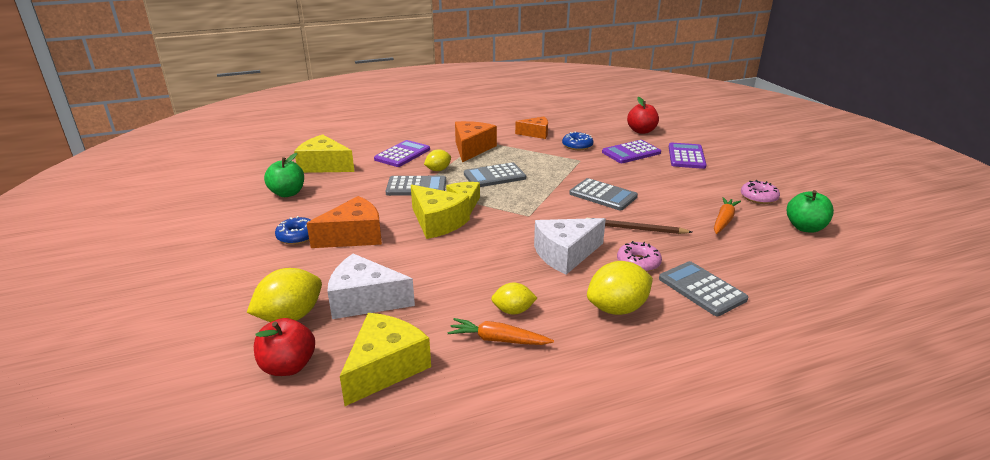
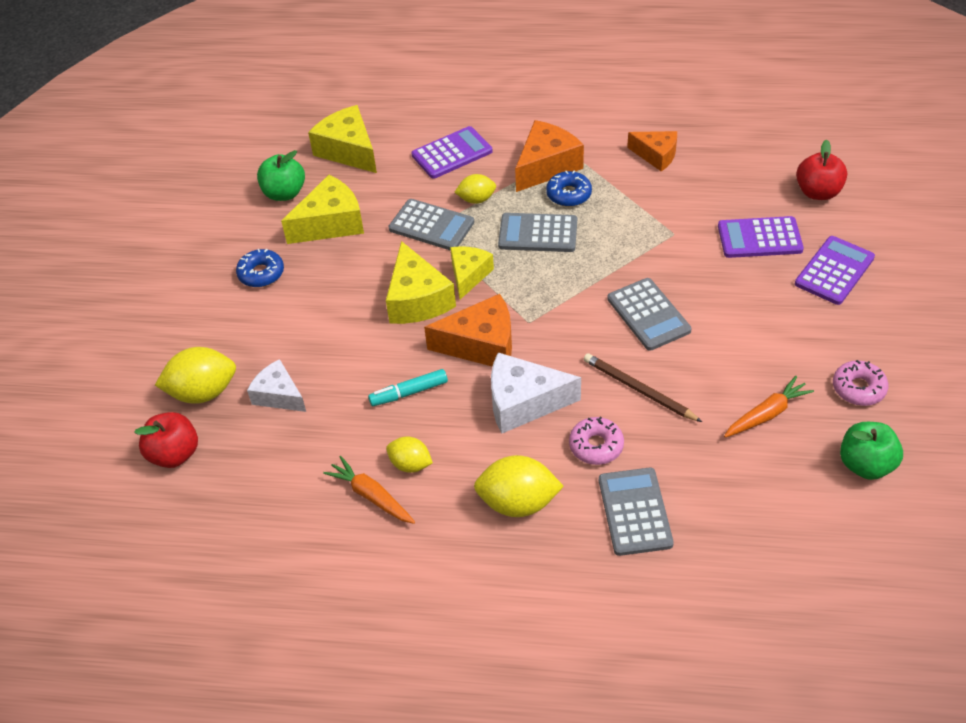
camera: 30 degrees right, 20 degrees up
orange cheese [306,196,382,248] -> orange cheese moved to [424,294,512,367]
white cheese [327,254,415,319] -> white cheese [247,359,306,412], size x0.66
yellow cheese [340,313,431,406] -> yellow cheese moved to [281,175,364,244]
blue donut [562,131,593,150] -> blue donut moved to [546,171,592,207]
none -> turquoise marker [368,369,448,406]

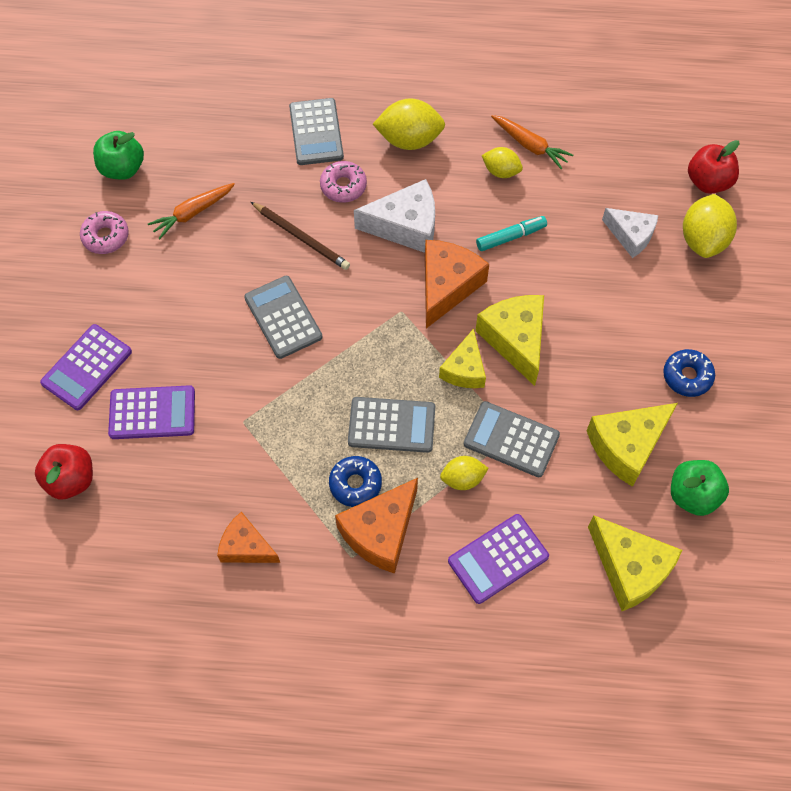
camera: 175 degrees right, 15 degrees up
yellow lemon [155,347,236,404] -> yellow lemon turned 60 degrees counterclockwise [683,194,737,258]
orange cheese [424,294,512,367] -> orange cheese turned 120 degrees clockwise [425,240,489,328]

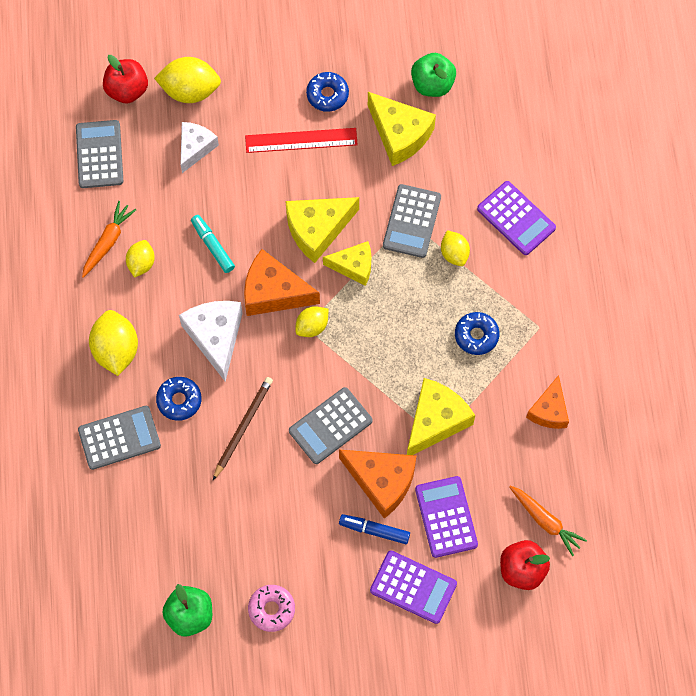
camera: 100 degrees left, 5 degrees up
orange carrot [148,183,235,239] -> orange carrot moved to [509,486,587,556]
pink donut [320,161,367,203] -> blue donut [156,377,202,421]
orange cheese [335,478,418,574] -> orange cheese moved to [339,450,416,519]
grey calculator [348,397,435,453] -> grey calculator moved to [76,120,123,188]
yellow cheese [588,515,682,611] -> yellow cheese moved to [407,378,475,455]
none -> red ruler [245,128,358,153]
none -> yellow lemon [295,306,328,337]
none -> blue marker [339,514,410,544]

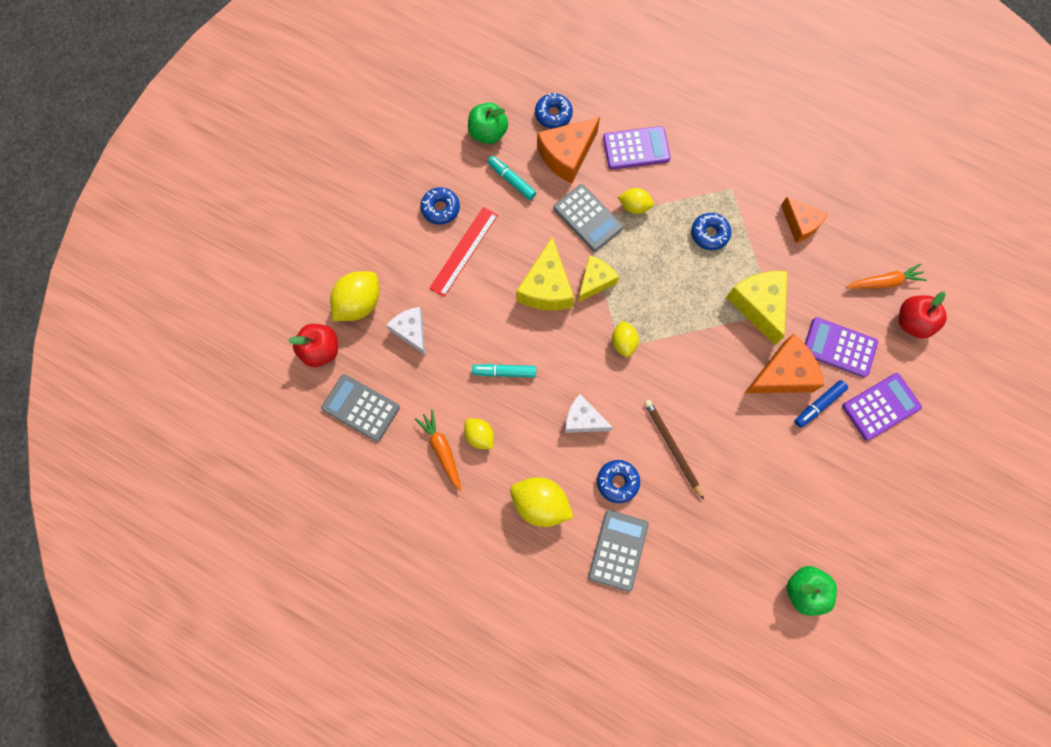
camera: 55 degrees left, 5 degrees up
white cheese [179,301,243,382] -> white cheese [565,394,613,433], size x0.66
orange cheese [244,249,320,316] -> orange cheese moved to [537,117,600,184]
pink donut [248,585,295,632] -> none
grey calculator [289,387,373,464] -> none
yellow cheese [368,92,436,166] -> turquoise marker [488,156,536,200]
none -> blue donut [535,92,573,129]

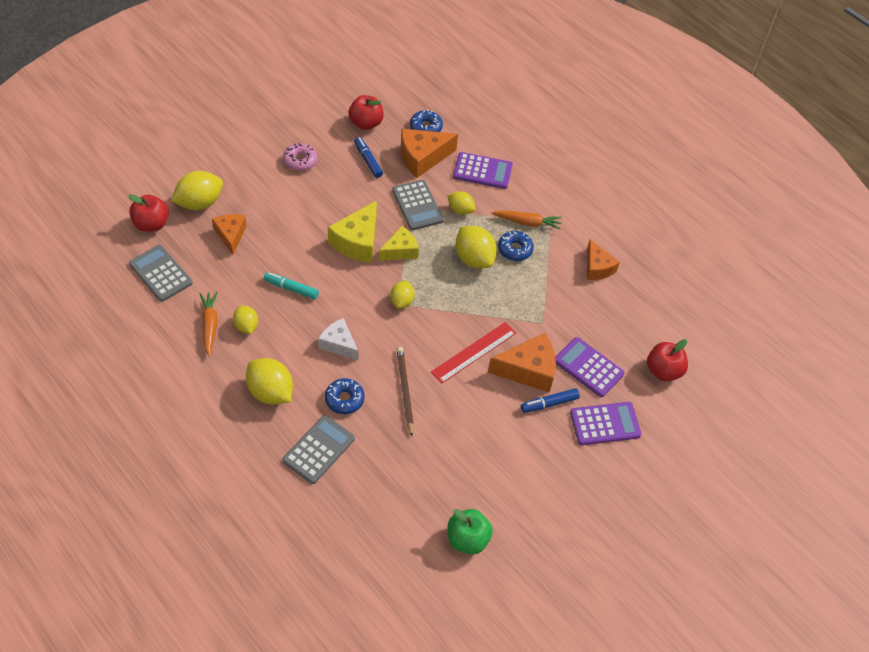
camera: 15 degrees right, 20 degrees down
white cheese [386,307,425,355] -> orange cheese [212,214,247,255]
blue donut [420,187,460,224] -> pink donut [283,143,317,171]
red ruler [429,207,498,297] -> red ruler moved to [431,322,516,384]
green apple [468,103,508,144] -> red apple [348,95,384,130]
turquoise marker [488,156,536,200] -> blue marker [354,137,383,178]
yellow cheese [726,271,787,345] -> none
orange carrot [846,263,927,289] -> orange carrot moved to [491,210,562,230]
none -> yellow lemon [456,226,497,269]

